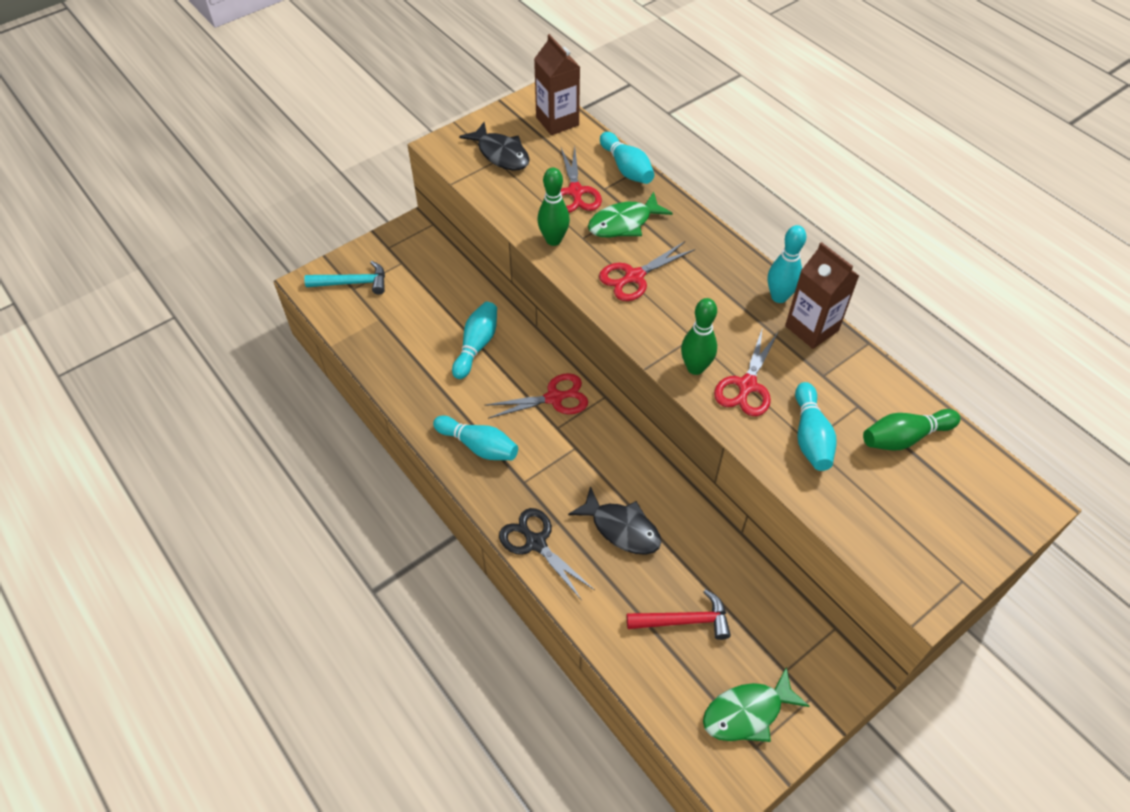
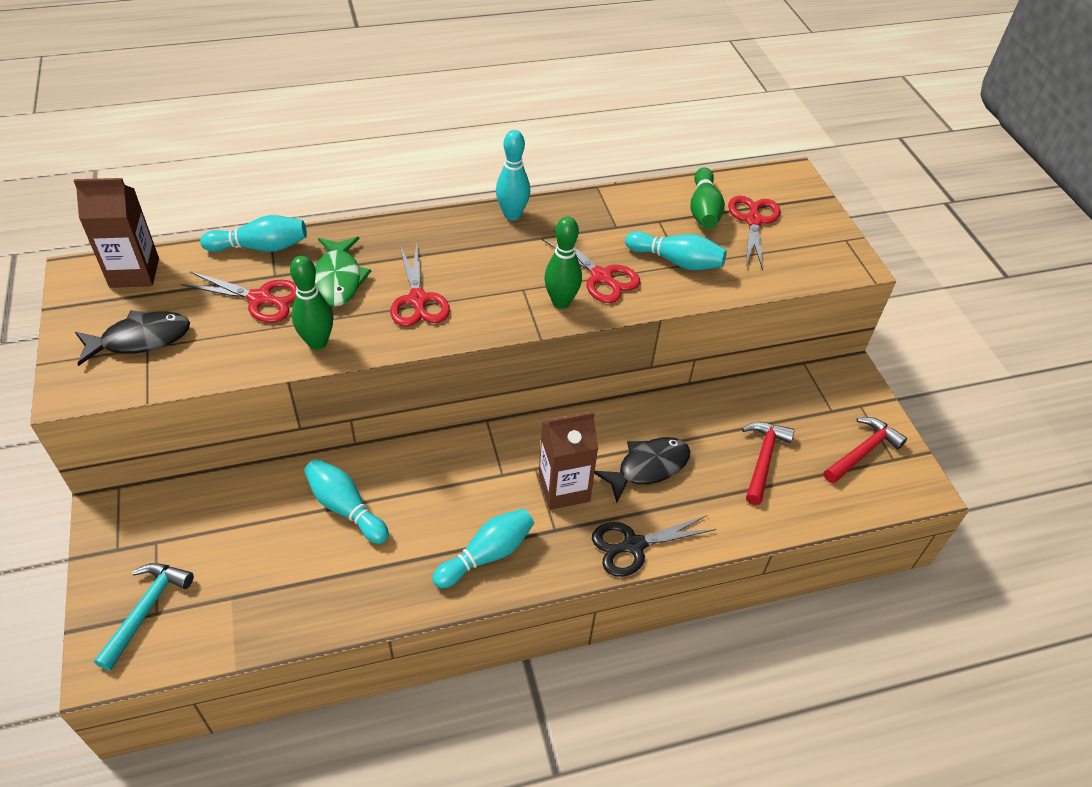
camera: 70 degrees left, 5 degrees down
red scissors [485,373,588,419] -> red scissors moved to [728,195,781,270]
green fish [703,667,810,742] -> red hammer [824,417,907,484]
brown carton [785,242,859,349] -> brown carton moved to [539,411,598,510]

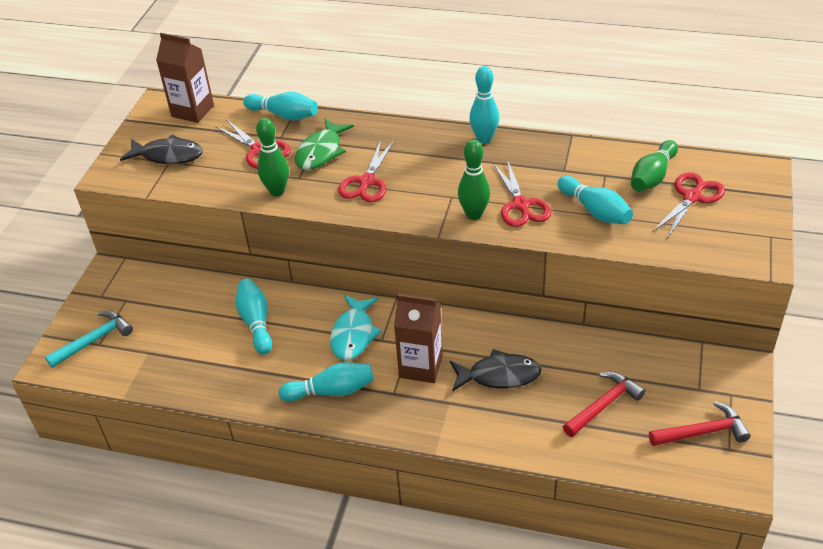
camera: 35 degrees right, 5 degrees down
black scissors [592,515,716,577] -> none
none -> turquoise fish [330,295,382,360]

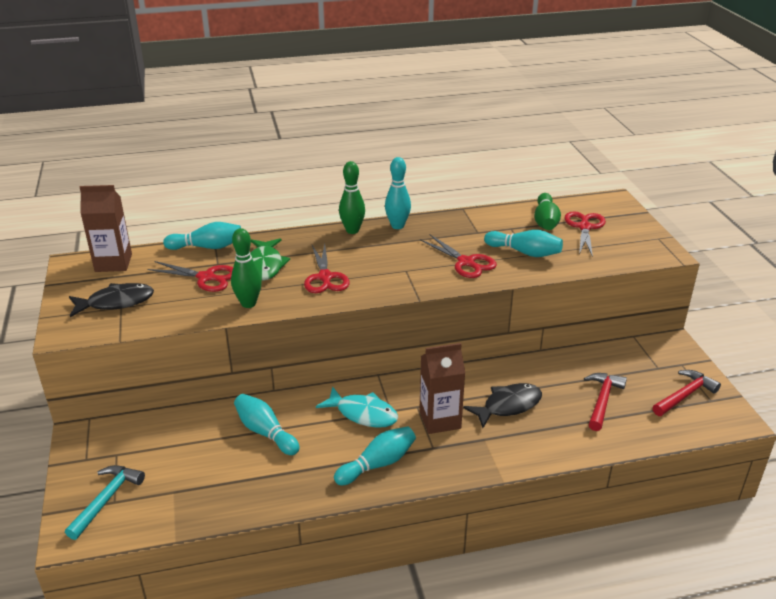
camera: 30 degrees left, 10 degrees down
turquoise fish [330,295,382,360] -> turquoise fish turned 45 degrees counterclockwise [316,387,398,428]
green bowling pin [458,140,490,220] -> green bowling pin moved to [339,161,365,234]

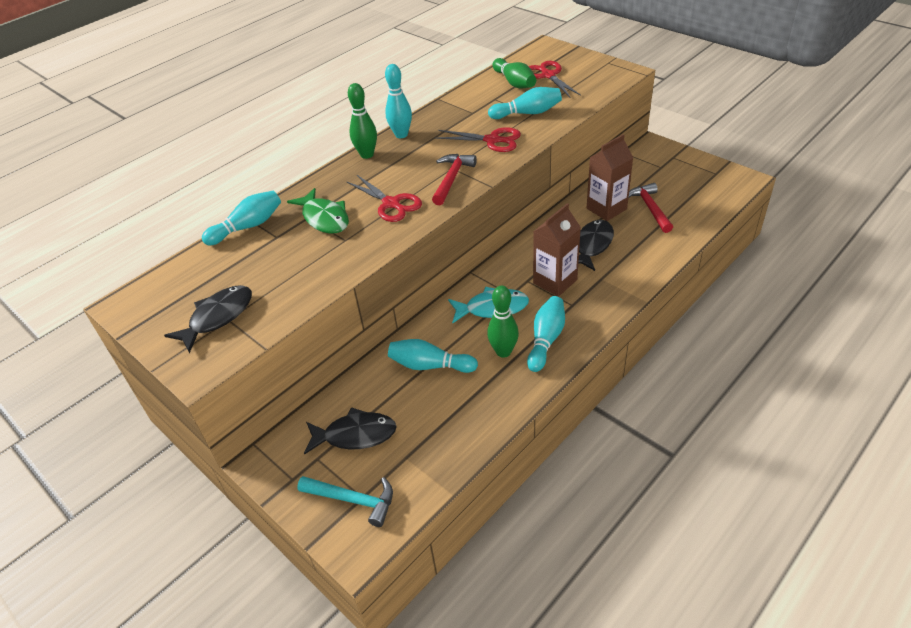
camera: 30 degrees left, 10 degrees up
turquoise hammer [65,465,145,540] -> turquoise hammer turned 120 degrees clockwise [297,476,393,527]
brown carton [80,185,132,272] -> brown carton moved to [587,134,633,221]
red scissors [147,261,233,292] -> none
green bowling pin [231,228,262,308] -> green bowling pin moved to [487,286,519,358]
red hammer [653,370,721,416] -> red hammer moved to [432,154,477,205]
none -> black fish [304,407,397,455]

